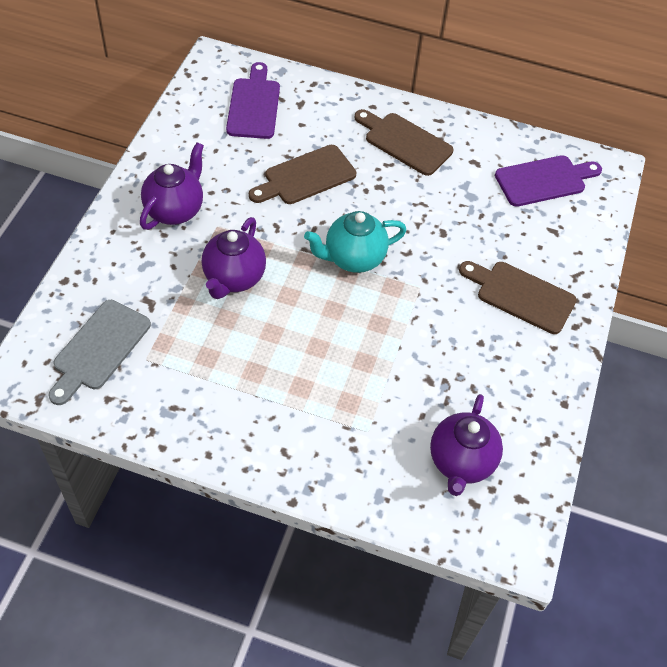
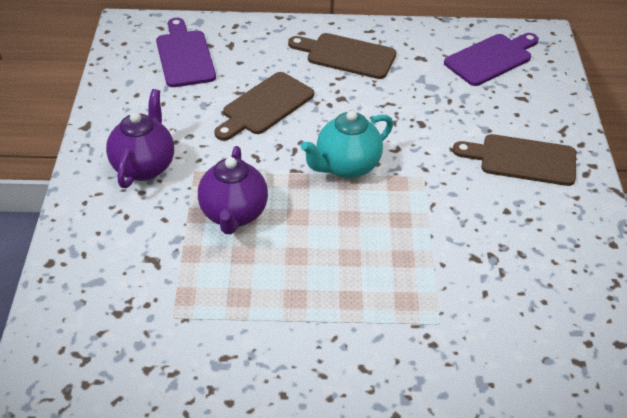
camera: 15 degrees left, 10 degrees down
grey cutting board [48,300,151,405] -> none
purple teapot [430,394,503,496] -> none

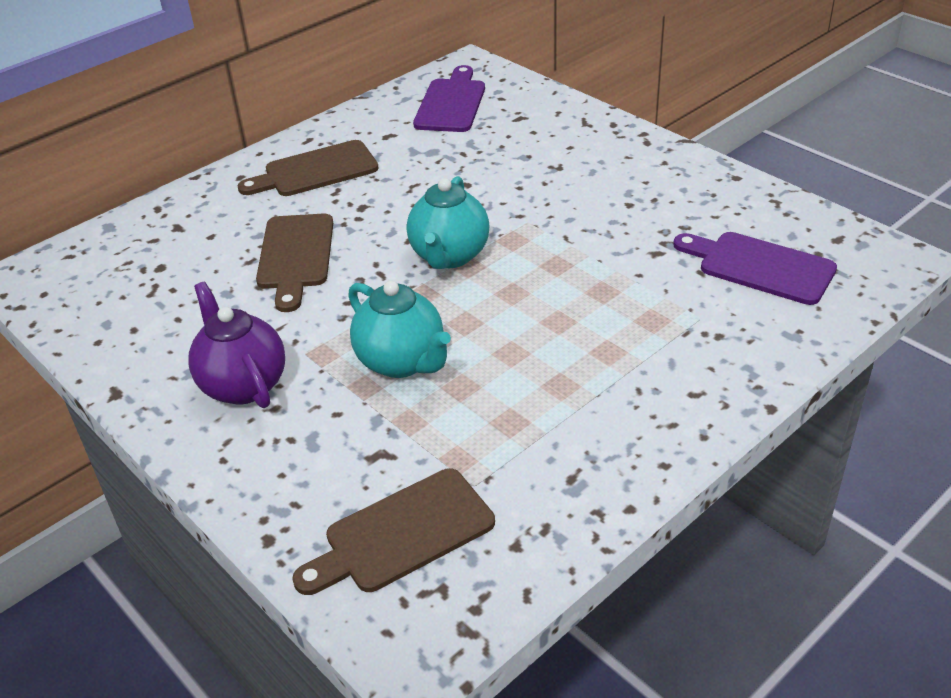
camera: 40 degrees left, 5 degrees down
purple cutting board [156,18,216,87] -> purple cutting board moved to [673,232,837,305]
purple teapot [198,146,268,234] -> turquoise teapot [348,281,451,378]
brown cutting board [453,134,576,186] -> brown cutting board moved to [292,468,495,595]

